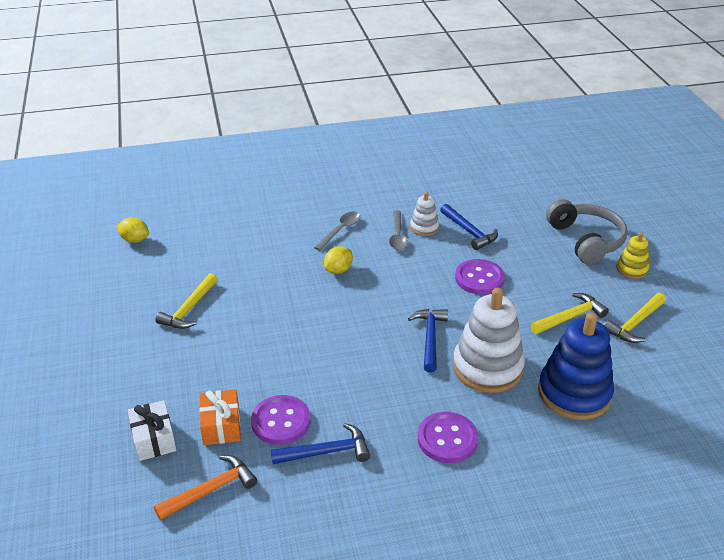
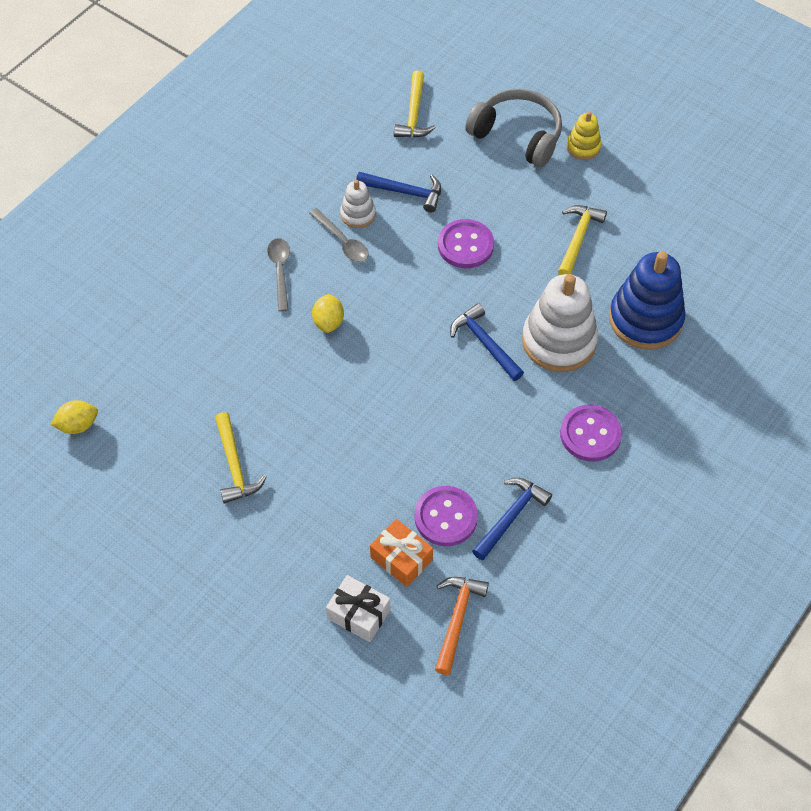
camera: 40 degrees left, 20 degrees up
yellow hammer [604,293,666,343] -> yellow hammer moved to [394,71,436,138]

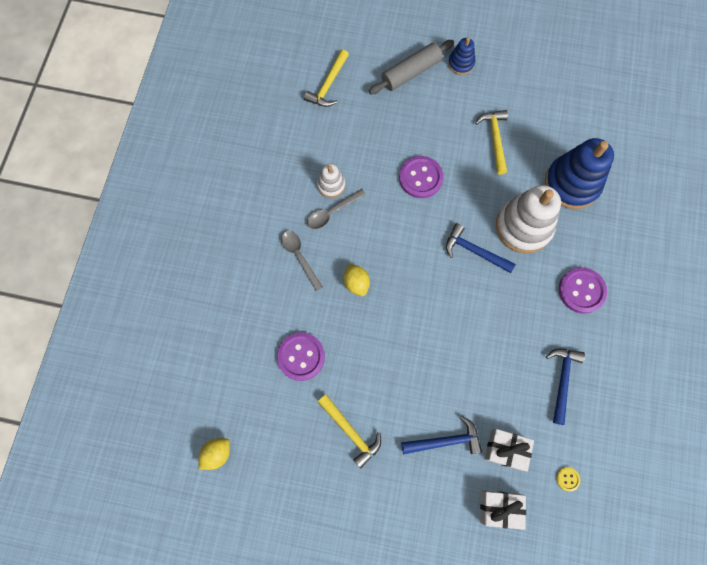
camera: 25 degrees left, 15 degrees up
grey spoon [309,208,369,262] -> grey spoon turned 120 degrees clockwise [307,189,366,229]
blue hammer [356,172,441,213] -> blue hammer moved to [401,416,482,454]
orange gift [370,519,433,587] -> white gift [485,429,534,471]
yellow hammer [394,71,436,138] -> yellow hammer turned 45 degrees clockwise [304,49,349,107]
purple button [414,486,478,546] -> purple button moved to [277,332,325,381]
orange hammer [435,577,489,675] -> yellow button [556,467,580,491]
grey headphones [465,89,562,167] -> grey rolling pin [369,40,454,94]
yellow stacking toy [567,111,602,160] -> blue stacking toy [448,37,475,75]

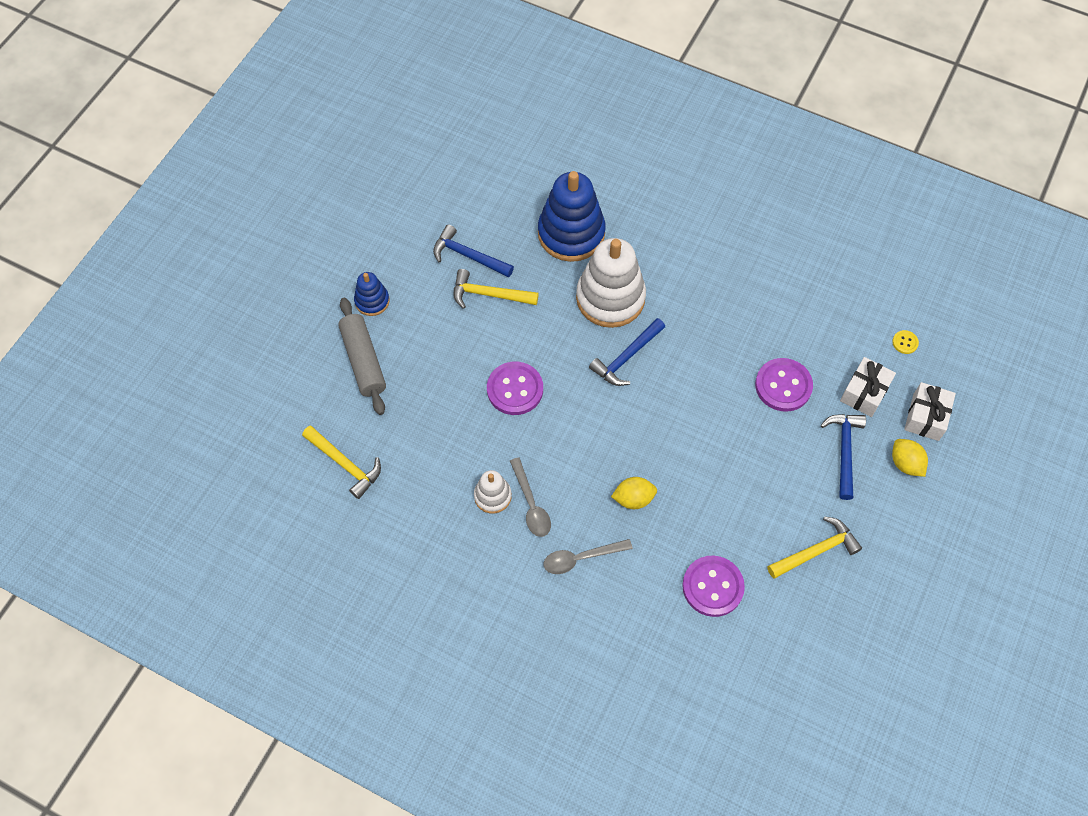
camera: 75 degrees left, 10 degrees down
yellow lemon [199,438,230,470] -> yellow lemon moved to [892,439,928,477]
blue hammer [546,349,585,425] -> blue hammer moved to [433,224,514,278]
purple button [559,267,607,314] -> purple button moved to [755,358,813,412]

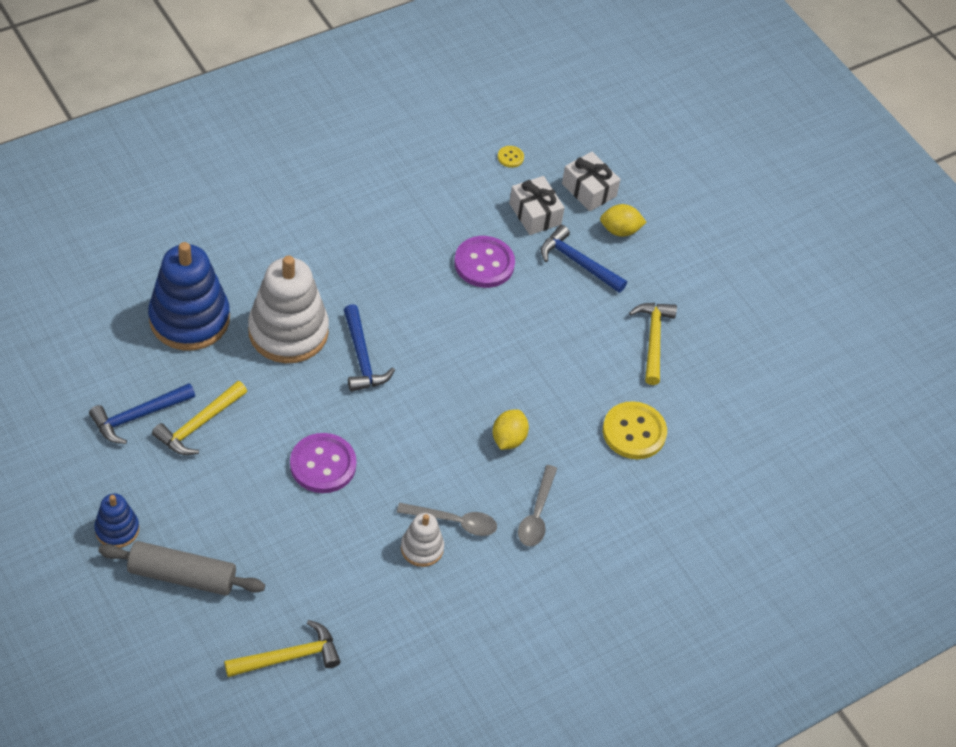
camera: 65 degrees left, 10 degrees down
purple button [682,556,745,617] -> yellow button [603,401,667,459]

